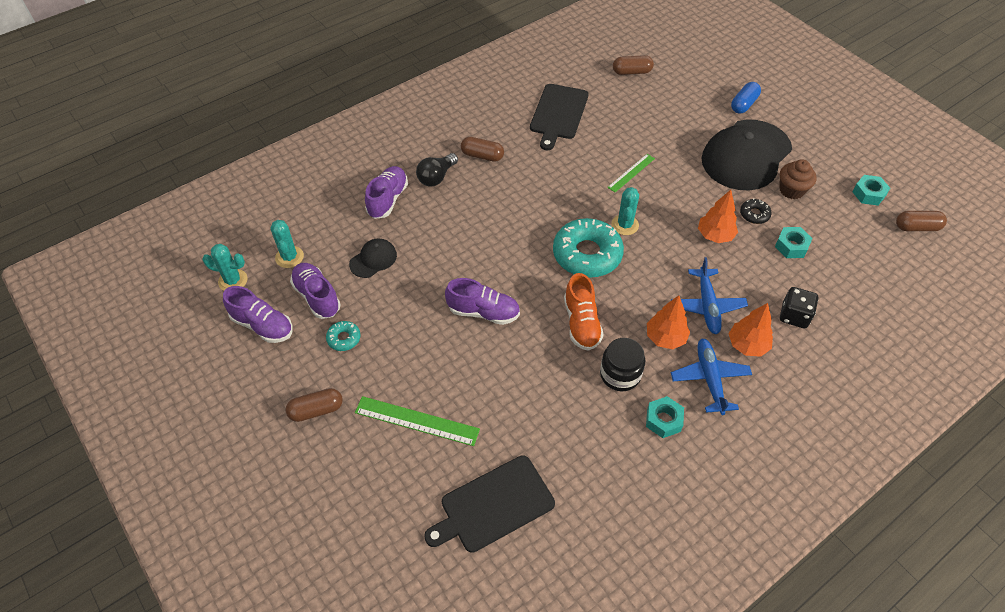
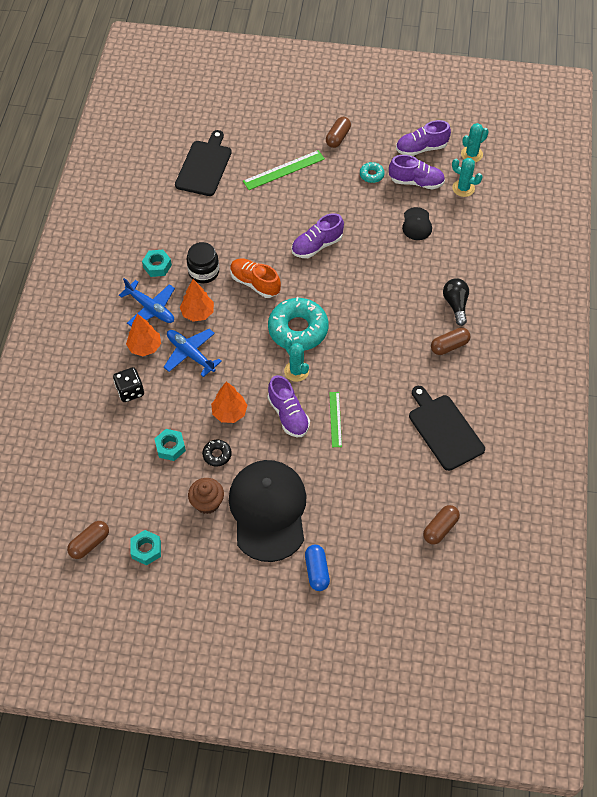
camera: 135 degrees right, 5 degrees up
purple shoe [365,166,408,219] -> purple shoe moved to [268,375,310,437]

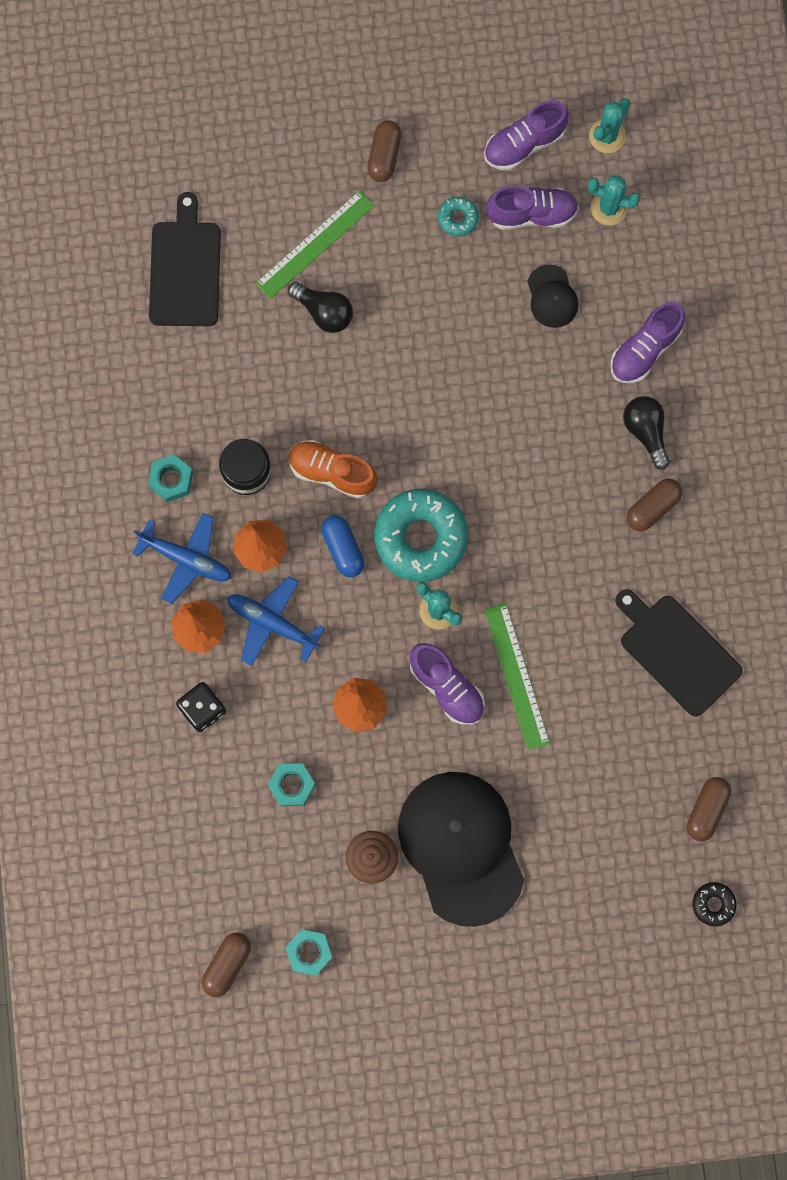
camera: 15 degrees left, 20 degrees up
black donut [202,440,232,466] -> black donut moved to [693,882,737,926]
purple shoe [291,213,344,258] -> purple shoe moved to [610,302,685,384]
blue capsule [305,545,330,591] -> blue capsule moved to [321,515,365,577]
green ruler [329,392,342,447] -> green ruler [484,603,550,750], size x1.57
none -> black light bulb [288,282,353,333]

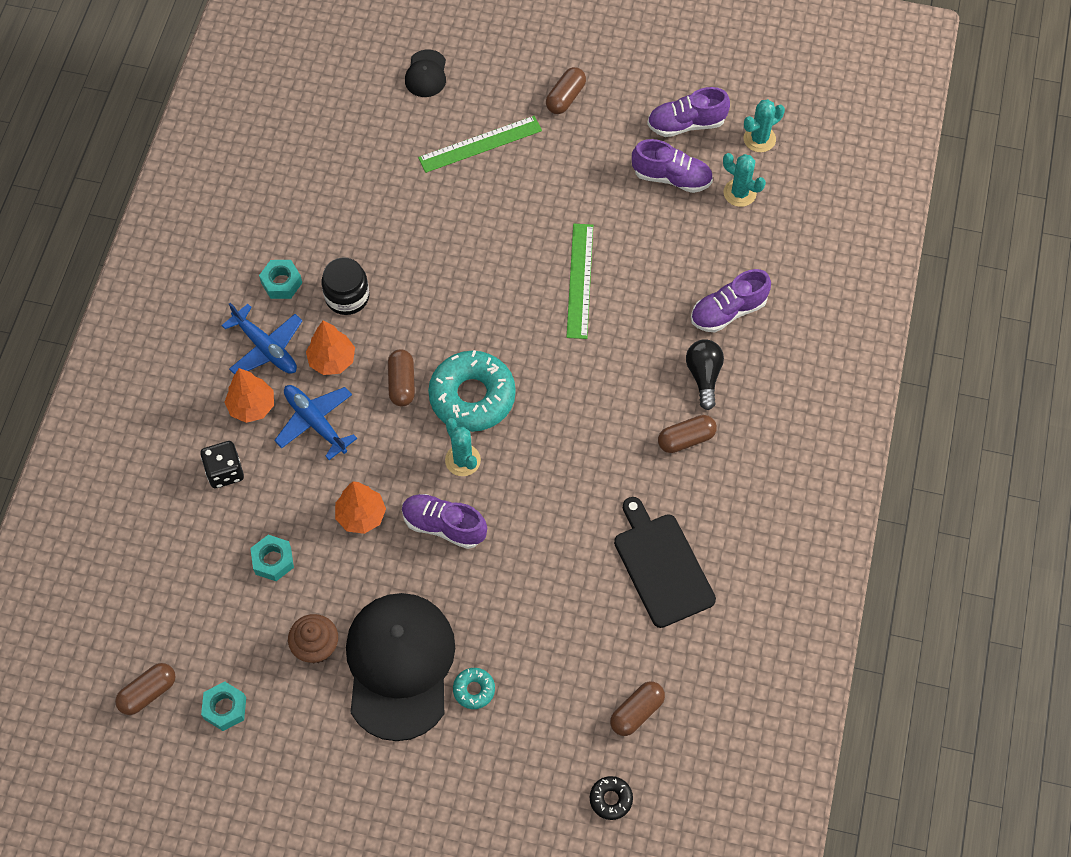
camera: 20 degrees right, 15 degrees down
black cutting board [149,192,221,326] -> none
black light bulb [288,282,353,333] -> none
orange shoe [288,440,378,499] -> none
blue capsule [321,515,365,577] -> brown capsule [388,349,415,406]
purple shoe [410,643,485,725] -> purple shoe turned 135 degrees clockwise [402,494,487,549]
turquoise donut [438,197,479,236] -> turquoise donut moved to [453,668,495,709]
green ruler [484,603,550,750] -> green ruler moved to [566,224,593,339]
black cap [527,264,578,328] -> black cap moved to [405,49,446,97]

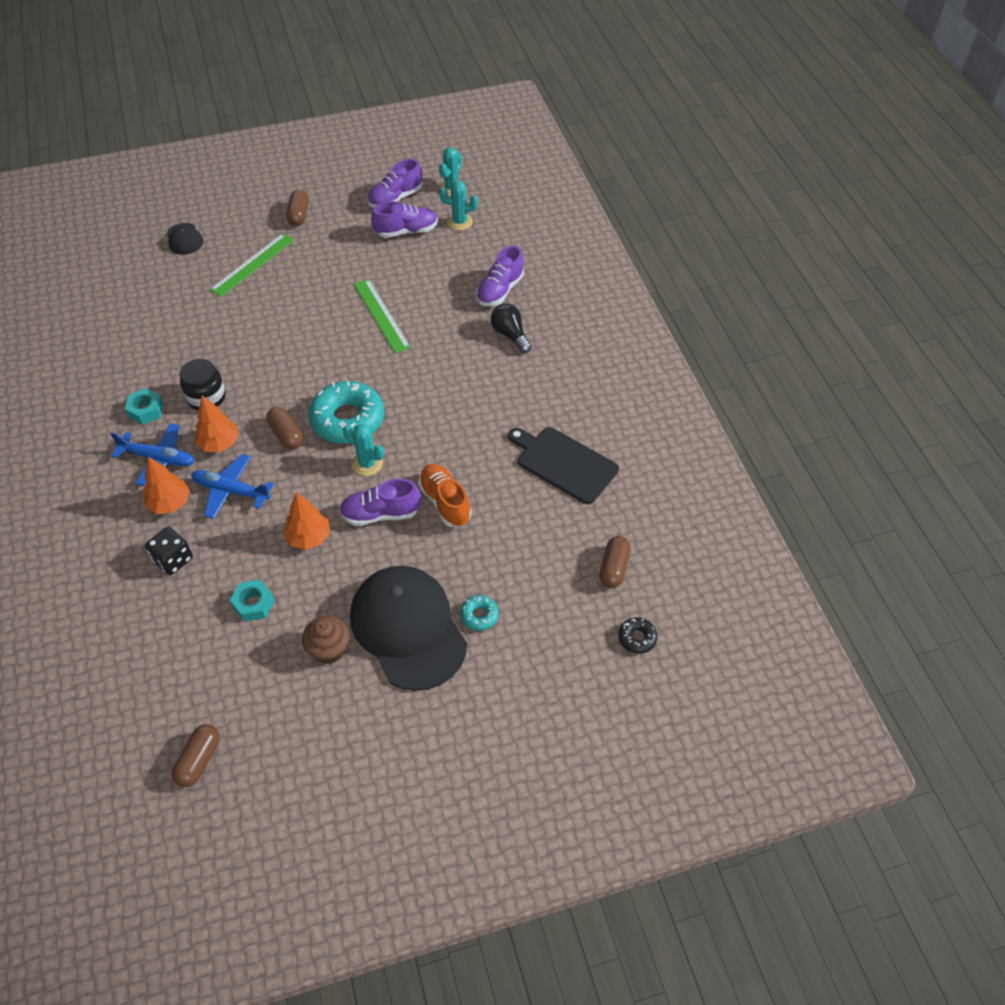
camera: 30 degrees left, 10 degrees down
turquoise nut [201,681,246,731] -> none
brown capsule [658,415,717,453] -> none
none -> orange shoe [418,464,471,527]

